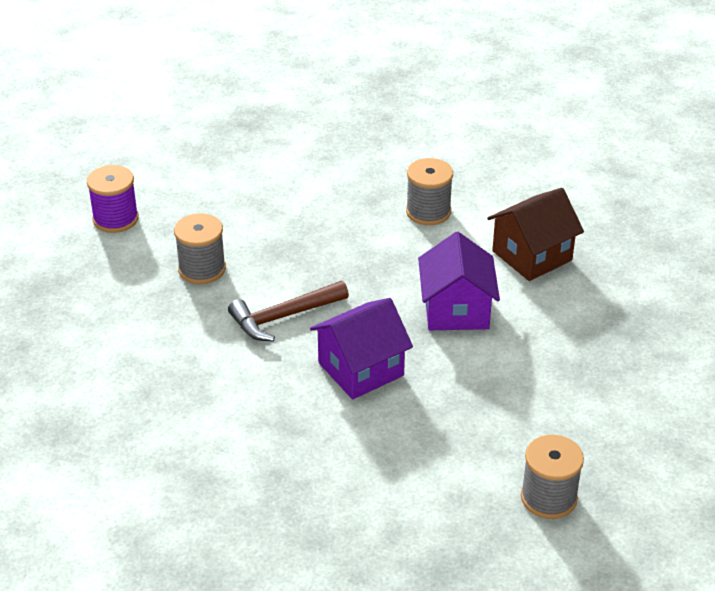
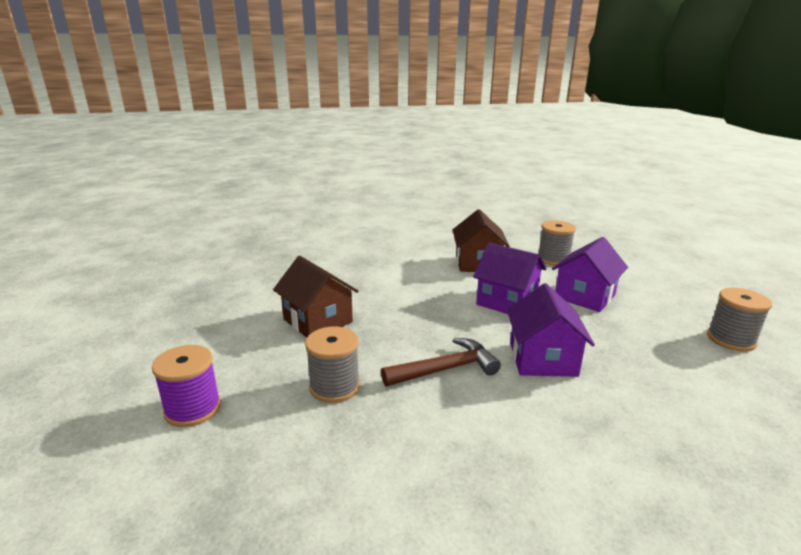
camera: 55 degrees left, 15 degrees down
brown hammer [228,281,349,341] -> brown hammer turned 120 degrees counterclockwise [381,338,501,386]
grey spool [406,158,453,225] -> grey spool moved to [538,220,576,266]
none -> brown house [273,256,359,338]
none -> purple house [552,237,628,312]

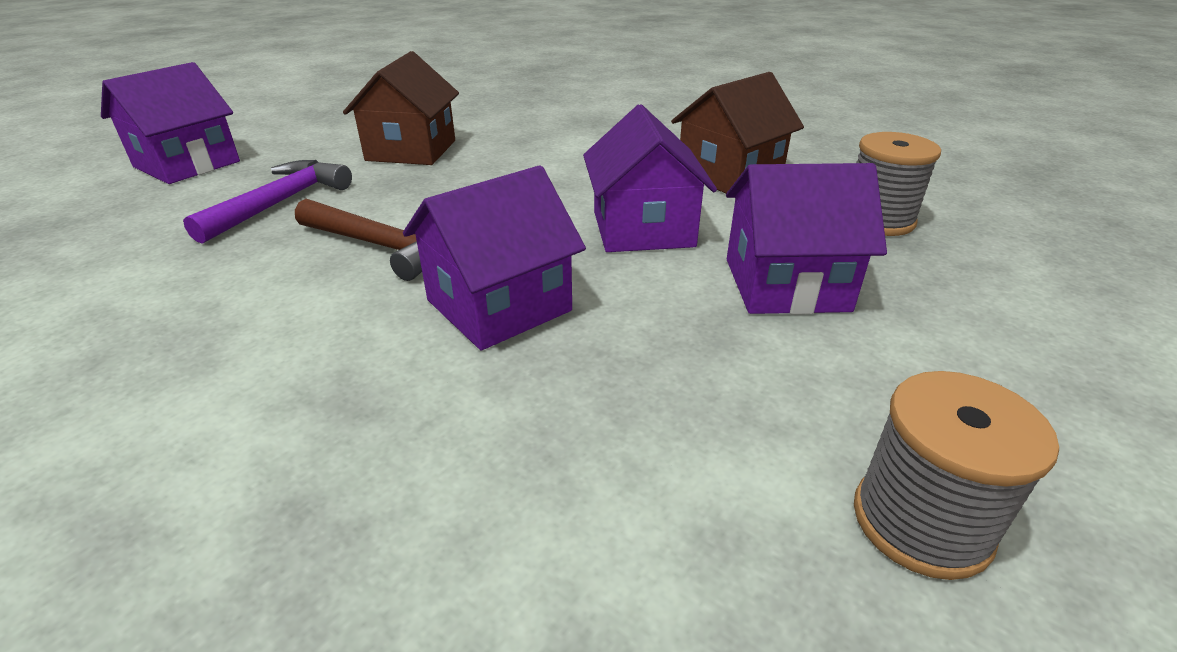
camera: 50 degrees right, 10 degrees up
purple spool [152,345,221,427] -> purple house [101,62,240,184]
grey spool [305,326,360,403] -> purple hammer [183,160,352,244]

